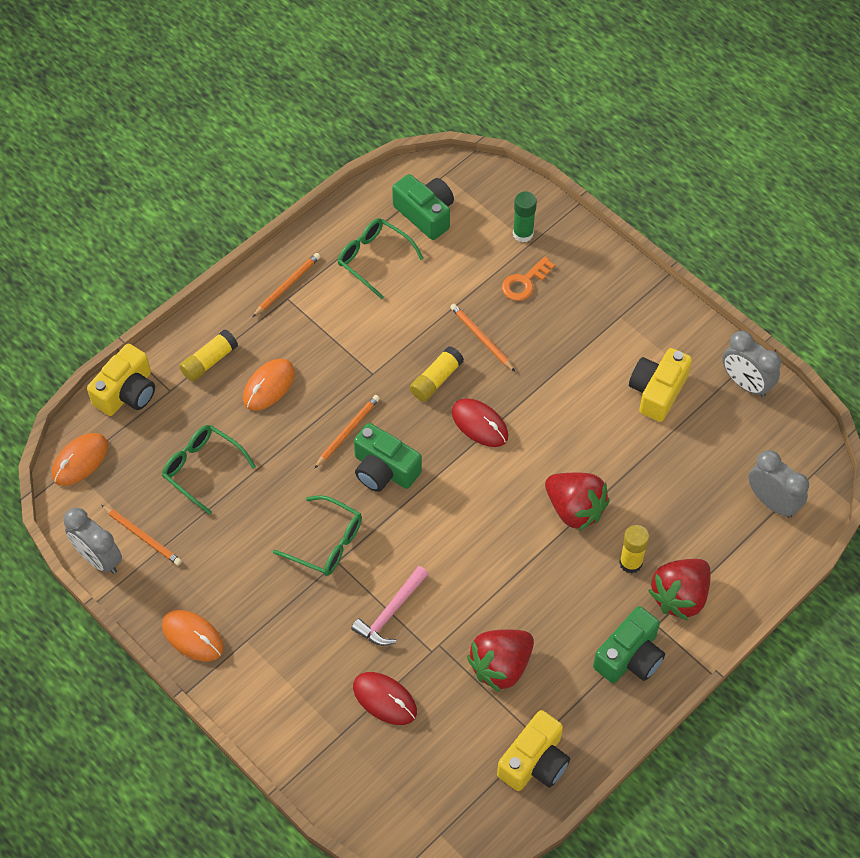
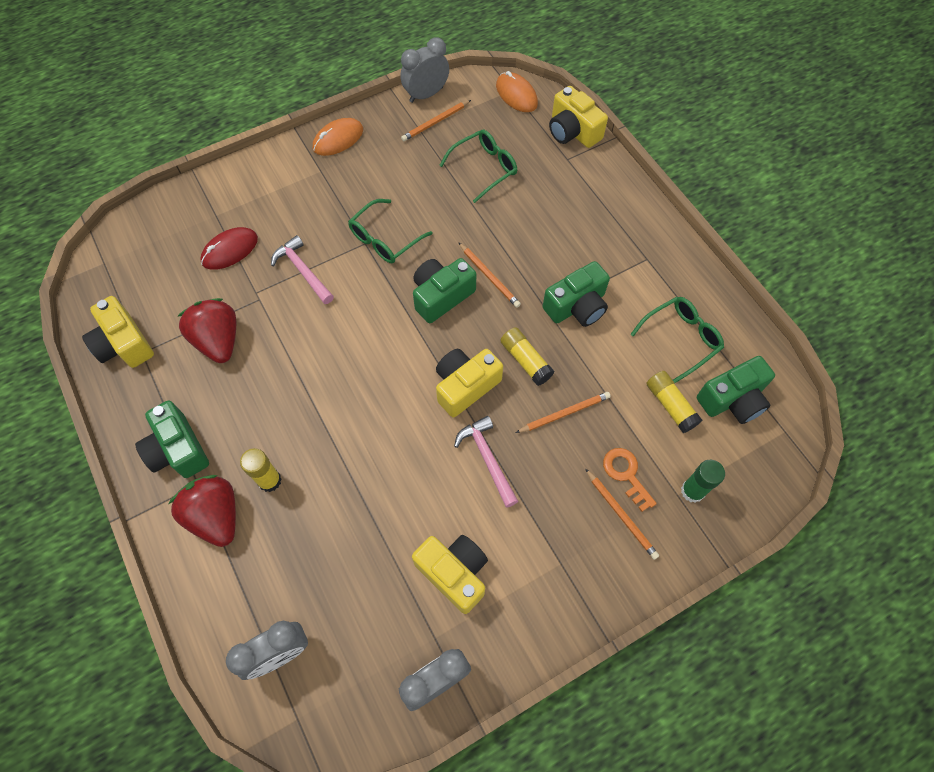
camera: 105 degrees right, 5 degrees up
yellow glue stick [179,329,238,382] -> yellow glue stick moved to [646,371,702,433]
orange mouse [243,359,295,410] -> none
orange pencil [252,253,320,317] -> orange pencil moved to [585,469,659,560]
red mouse [452,398,509,447] -> yellow camera [436,349,503,417]
red strawberry [545,473,609,531] -> none
none -> pink hammer [454,416,518,508]
none -> green camera [543,261,610,327]

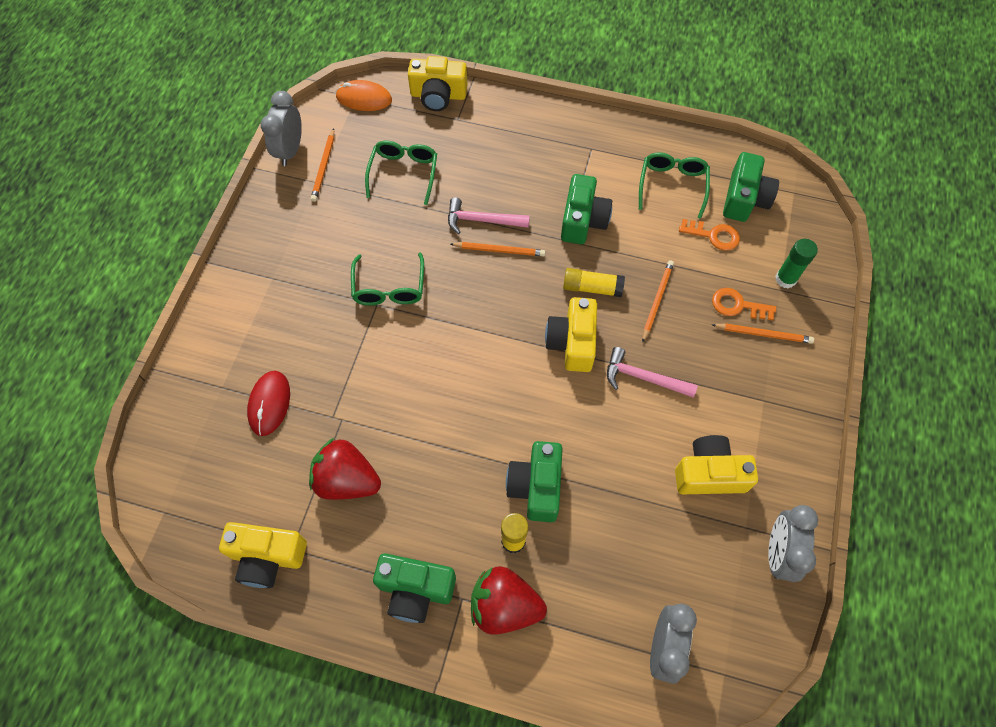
camera: 45 degrees left, 0 degrees up
pink hammer [271,235,334,304] -> pink hammer moved to [448,197,530,234]
orange mouse [313,118,363,156] -> none
green camera [413,258,476,323] -> green camera moved to [506,441,563,522]
yellow glue stick [646,371,702,433] -> orange key [679,219,740,251]

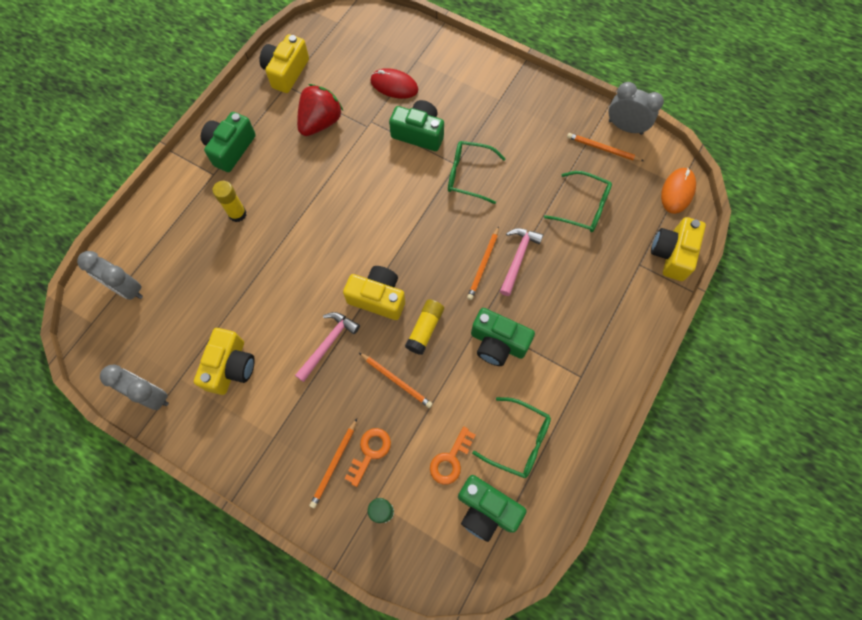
camera: 105 degrees right, 5 degrees up
red strawberry [471,566,547,635] -> none
green camera [506,441,563,522] -> green camera moved to [389,100,444,151]

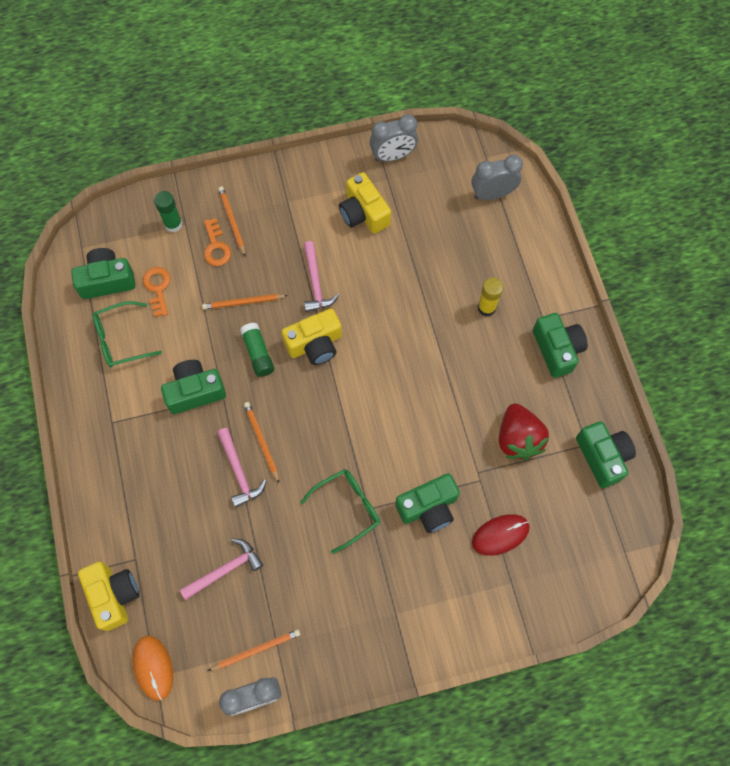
camera: 135 degrees right, 0 degrees up
yellow camera [259,34,309,93] -> green camera [576,421,636,488]
yellow glue stick [405,299,444,355] -> green glue stick [240,322,274,377]
green glasses [544,171,612,232] -> pink hammer [180,539,263,600]

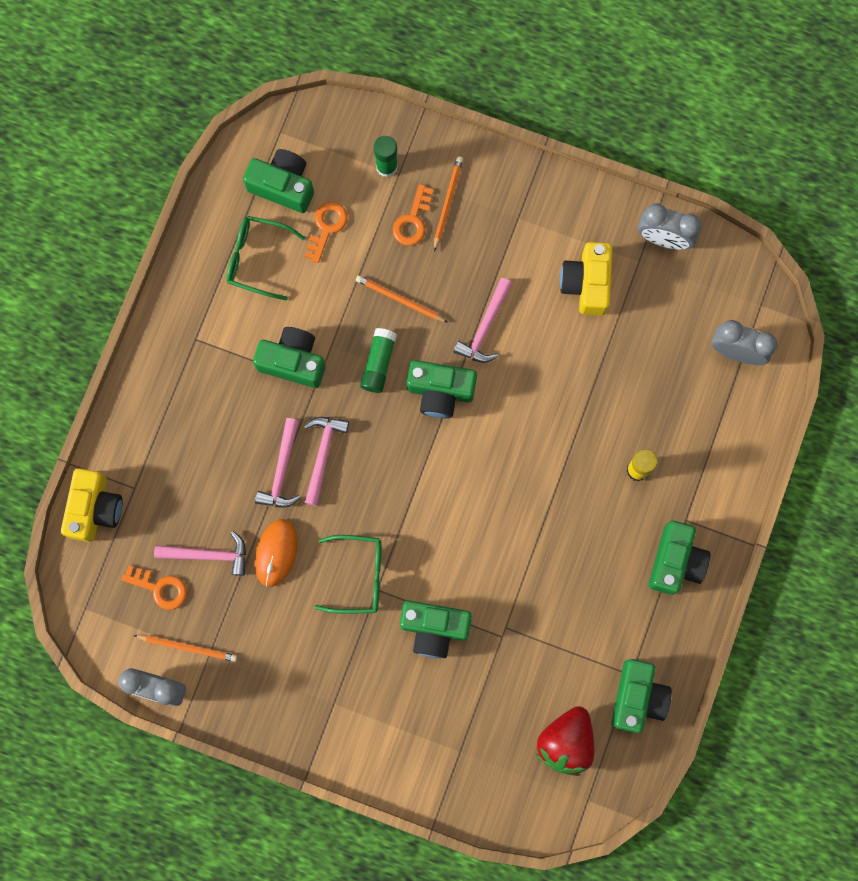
camera: 35 degrees right, 10 degrees up
orange mouse [133,636,173,701] -> orange mouse moved to [255,519,298,587]
orange pencil [244,402,279,483] -> pink hammer [304,417,349,506]
yellow camera [281,309,342,365] -> green camera [407,360,477,418]
red mouse [472,514,530,555] -> none
red strawberry [499,403,549,460] -> red strawberry moved to [536,706,594,776]
none -> orange key [122,566,187,610]

